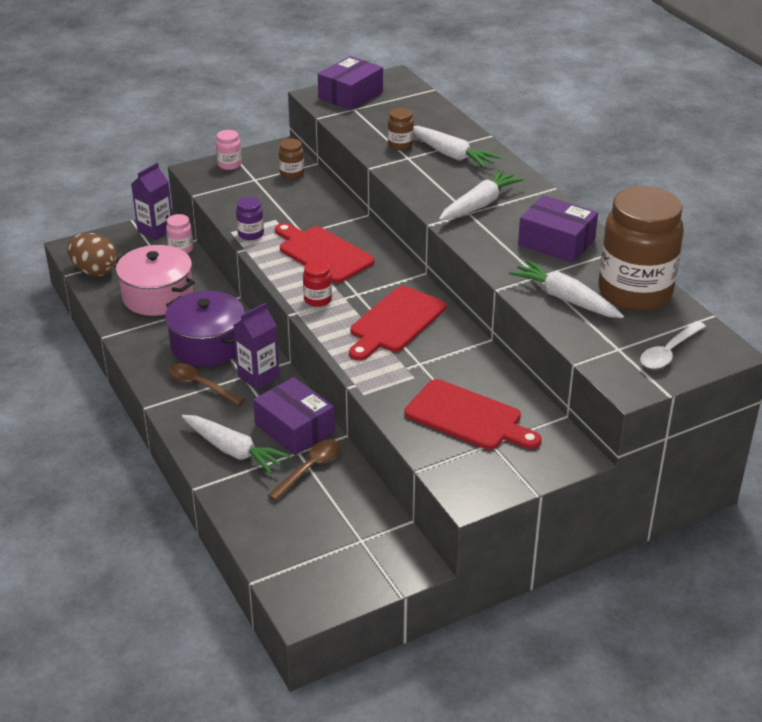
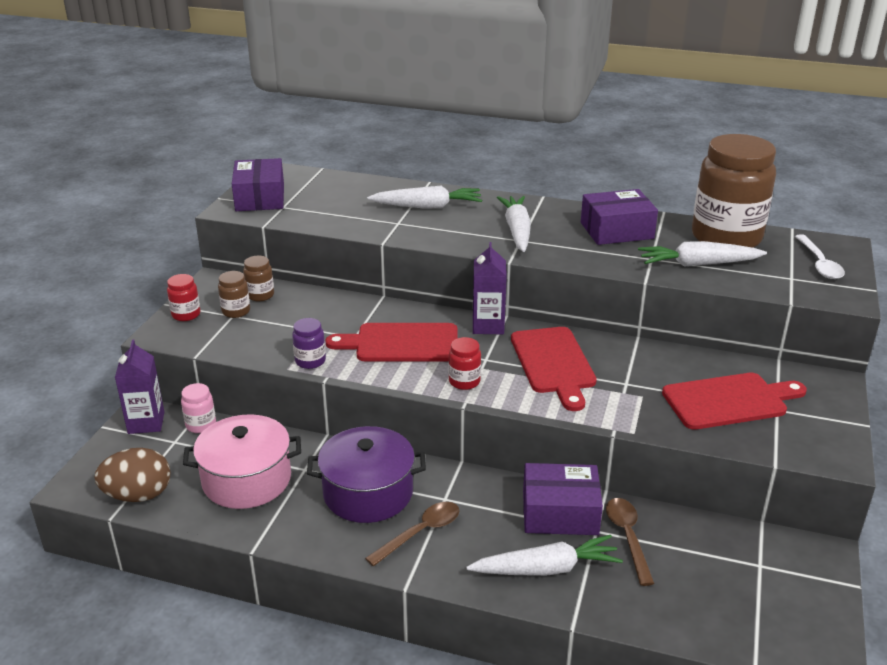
camera: 45 degrees left, 5 degrees down
brown spoon [168,363,245,406] -> brown spoon turned 150 degrees clockwise [365,502,459,566]
pink jar [216,130,242,170] -> red jar [167,274,200,321]
purple carton [234,303,280,390] -> purple carton moved to [473,242,507,334]
brown jar [388,108,414,150] -> brown jar moved to [218,271,250,318]

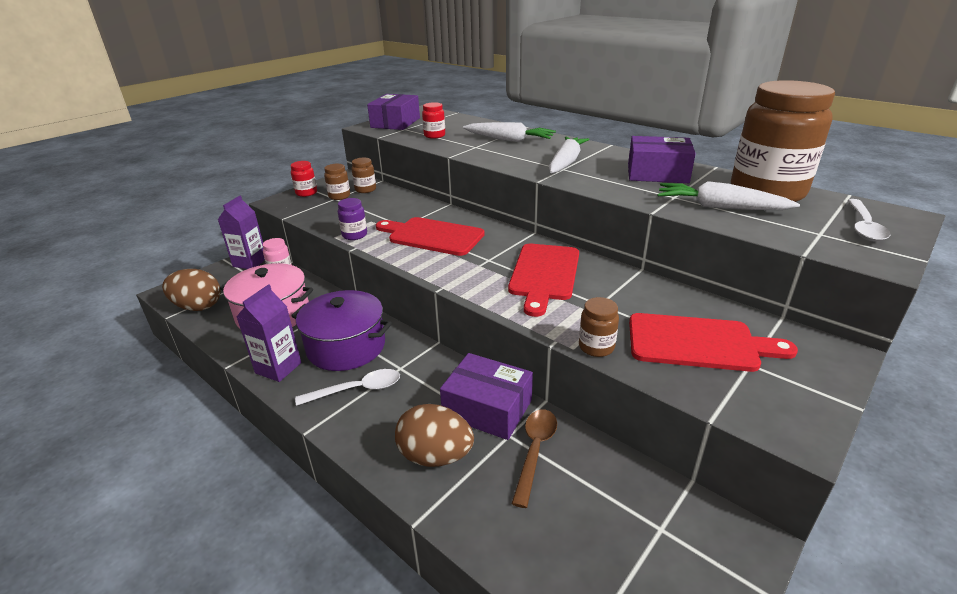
camera: 25 degrees right, 0 degrees up
brown spoon [365,502,459,566] -> white spoon [295,369,400,406]
red jar [449,337,481,390] -> red jar moved to [422,102,445,139]
white carrot [466,535,623,576] -> brown egg [395,404,474,467]
purple carton [473,242,507,334] -> purple carton moved to [237,284,301,382]
none -> brown jar [579,297,619,357]

